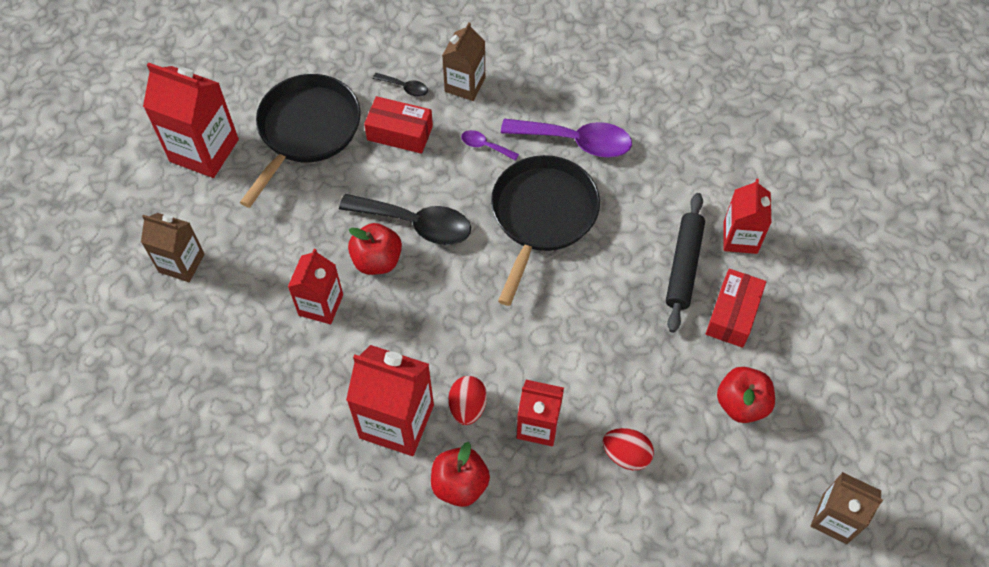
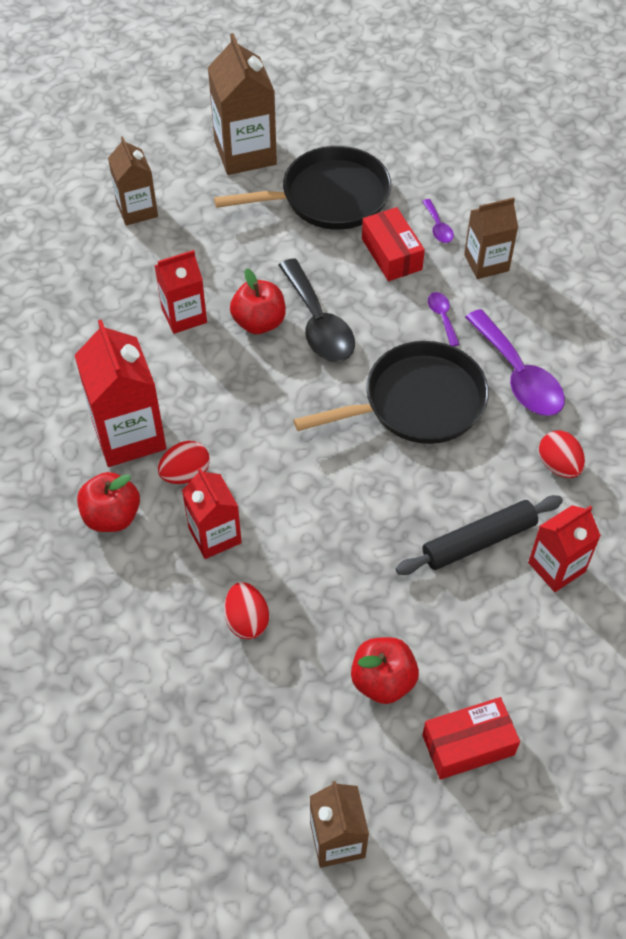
camera: 50 degrees right, 5 degrees down
red carton [143,63,239,178] -> brown carton [208,33,277,175]
black spoon [373,73,428,97] -> purple spoon [422,199,454,243]
red box [706,269,766,348] -> red box moved to [422,697,520,780]
none -> red egg [539,430,585,478]

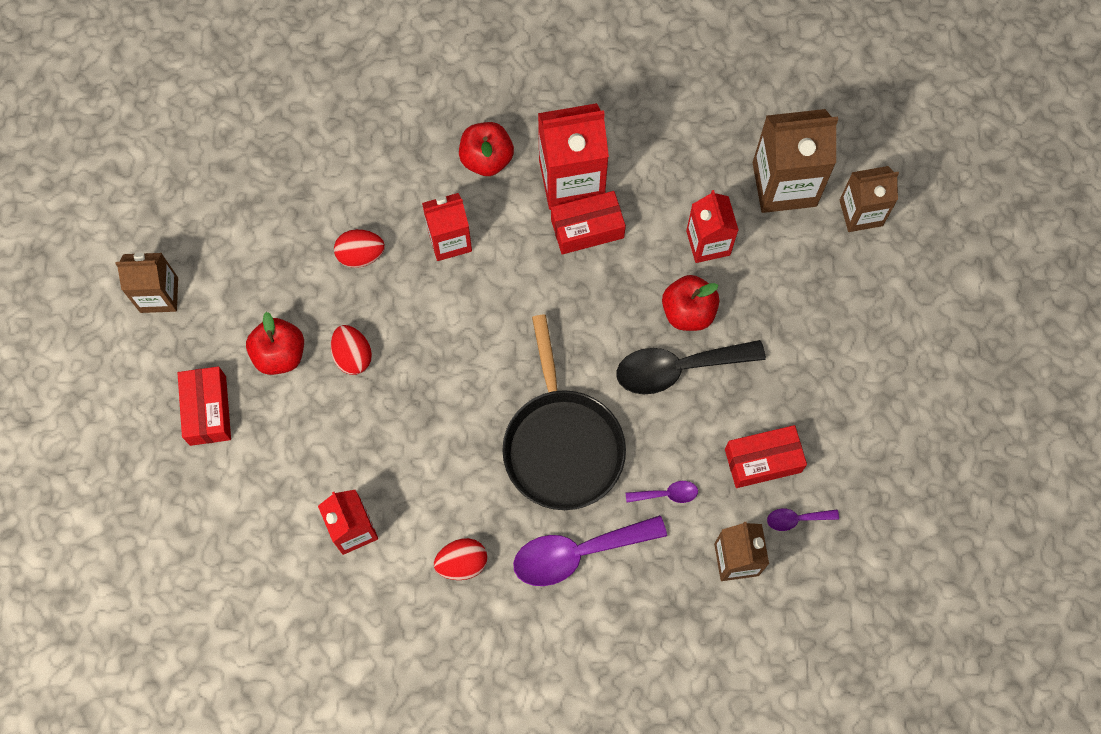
camera: 100 degrees right, 15 degrees up
red egg [158,441,210,484] -> red egg moved to [331,325,372,375]
brown carton [208,33,277,175] -> brown carton moved to [753,109,838,213]
black pan [214,146,391,230] -> none
black rolling pin [396,495,563,575] -> none
none -> red box [551,191,626,255]

